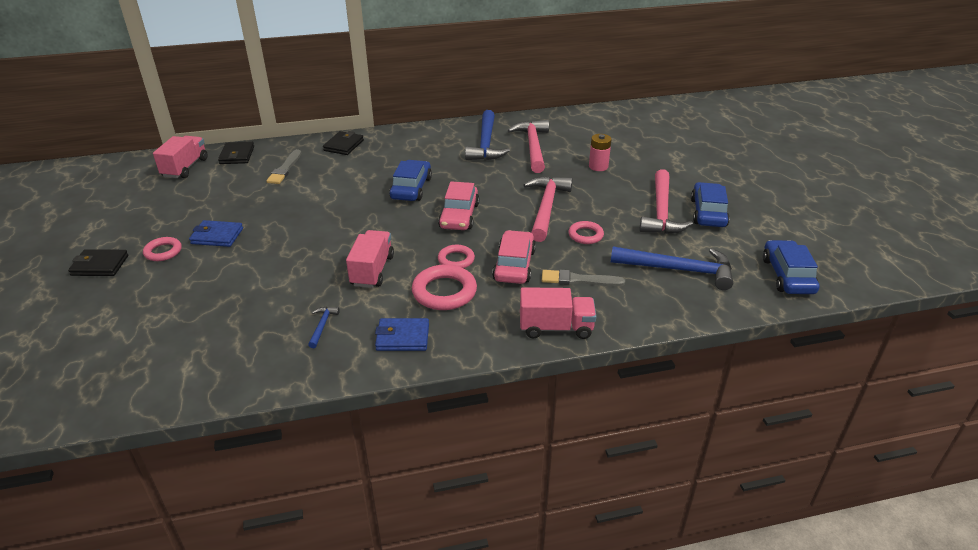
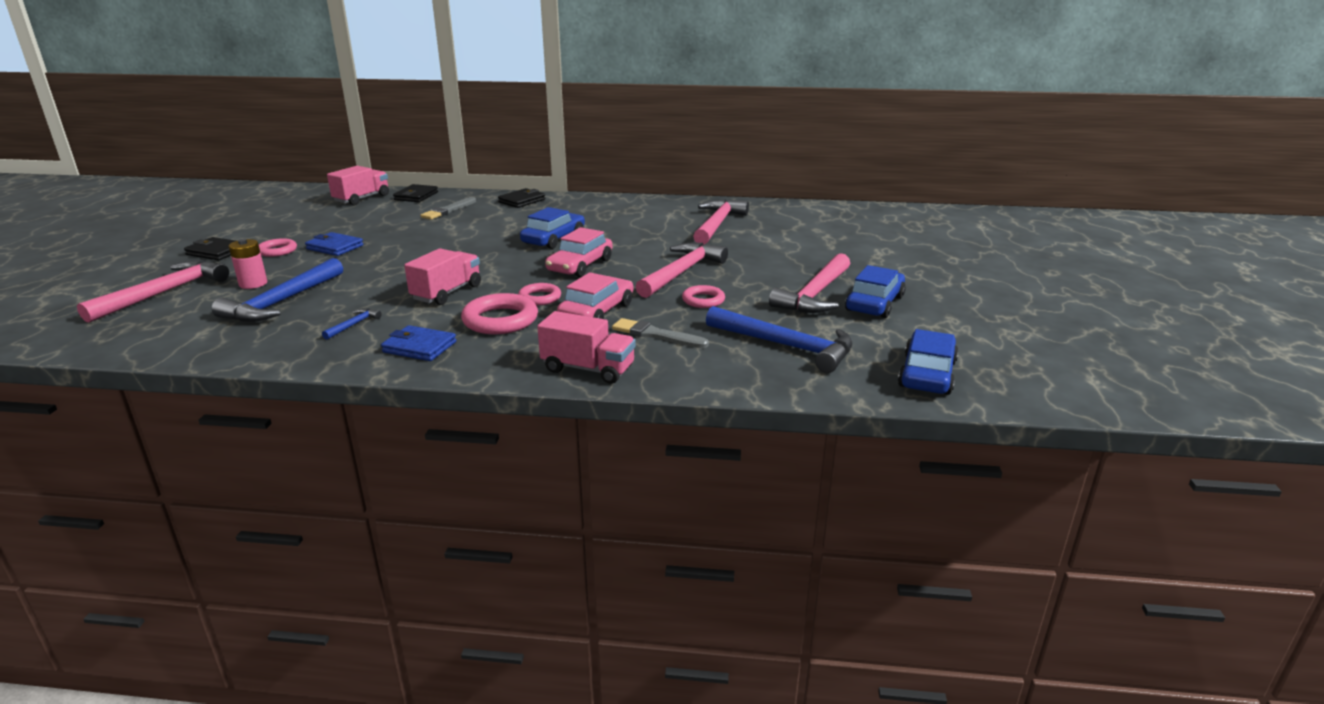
camera: 20 degrees right, 10 degrees down
blue hammer [465,110,510,160] -> blue hammer moved to [211,258,343,322]
pink battery [589,134,612,171] -> pink battery moved to [229,239,268,289]
none -> pink hammer [77,260,229,323]

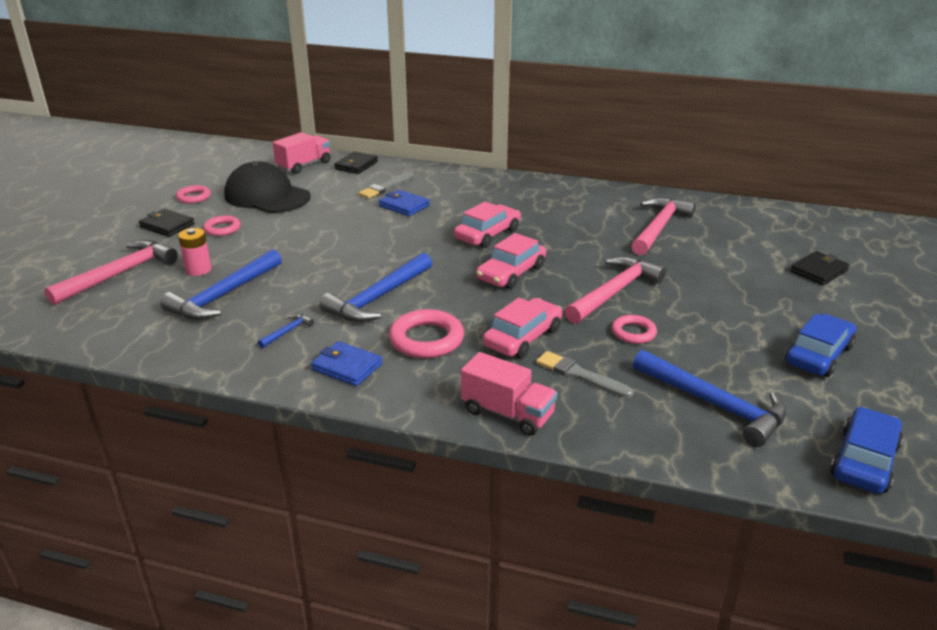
camera: 10 degrees right, 5 degrees up
blue wallet [305,232,363,256] -> blue wallet moved to [379,190,430,216]
pink truck [404,248,481,305] -> blue hammer [319,253,432,322]
black wallet [498,188,545,208] -> black wallet moved to [790,251,849,285]
pink ring [518,283,561,305] -> pink ring moved to [176,185,211,203]
blue car [520,207,585,249] -> pink car [454,202,521,248]
pink hammer [769,253,850,313] -> none
none -> black cap [224,161,311,213]

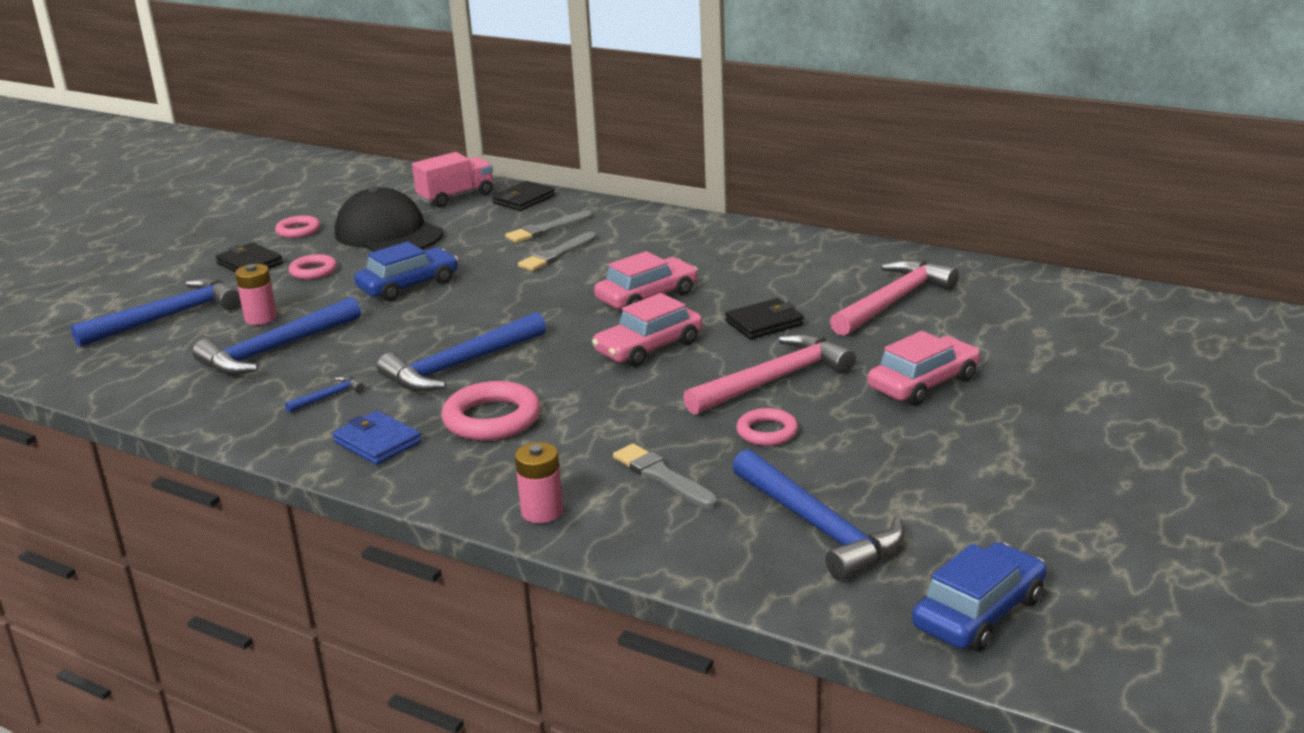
camera: 15 degrees right, 5 degrees down
pink hammer [44,240,178,305] -> blue hammer [71,278,241,347]
blue wallet [379,190,430,216] -> grey brush [518,232,597,271]
pink truck [461,352,557,436] -> pink battery [515,442,563,523]
pink car [483,297,562,358] -> pink car moved to [868,331,980,405]
blue car [785,314,856,377] -> blue car moved to [354,242,458,301]
black wallet [790,251,849,285] -> black wallet moved to [725,298,804,339]

